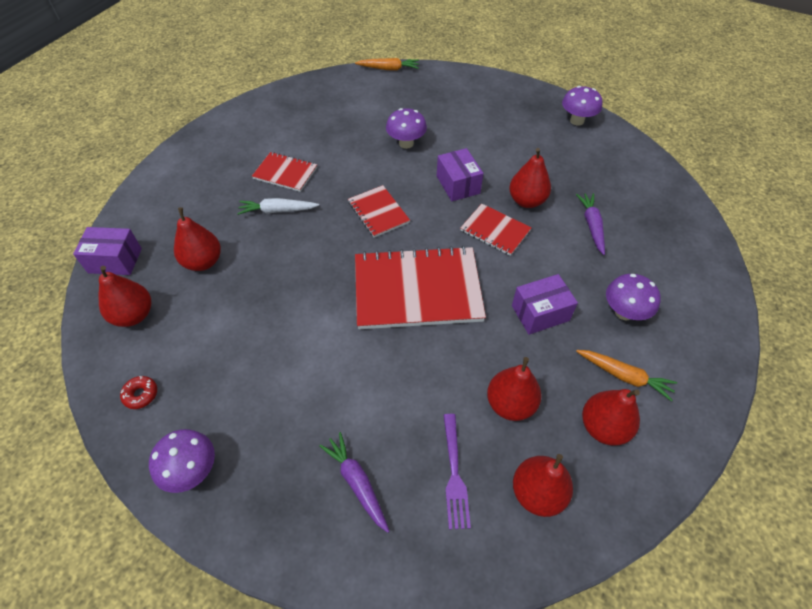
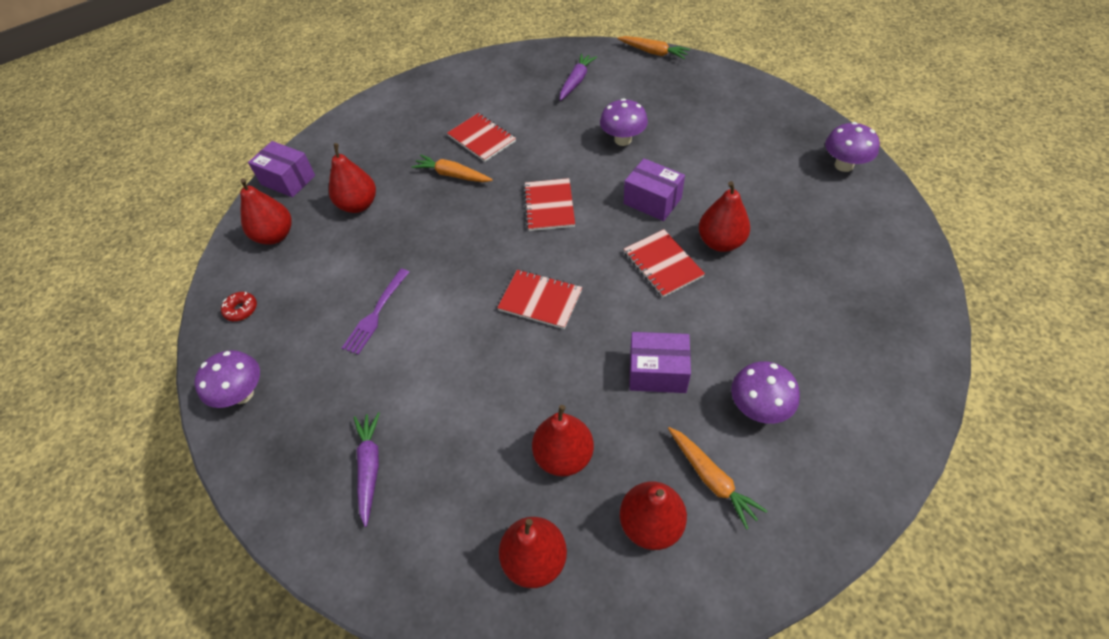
camera: 30 degrees right, 0 degrees up
white carrot [237,198,319,215] -> orange carrot [412,155,493,182]
red notebook [355,246,486,329] -> red notebook [497,270,582,329], size x0.51
purple box [437,148,483,201] -> purple box turned 60 degrees counterclockwise [624,158,685,221]
purple fork [444,414,471,529] -> purple fork moved to [342,269,409,355]
purple carrot [576,193,605,255] -> purple carrot moved to [560,53,597,101]

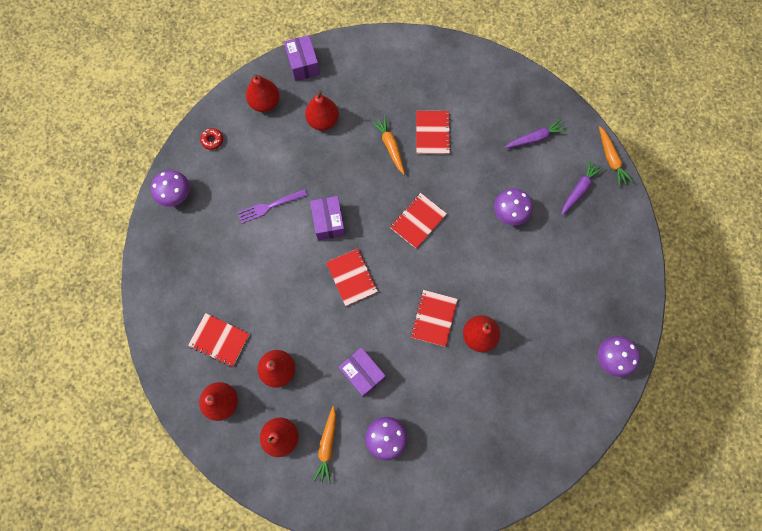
camera: 40 degrees right, 20 degrees up
purple carrot [354,412,380,527] -> purple carrot moved to [561,160,603,215]
purple box [624,158,685,221] -> purple box moved to [310,196,345,241]
none -> red notebook [188,313,250,367]

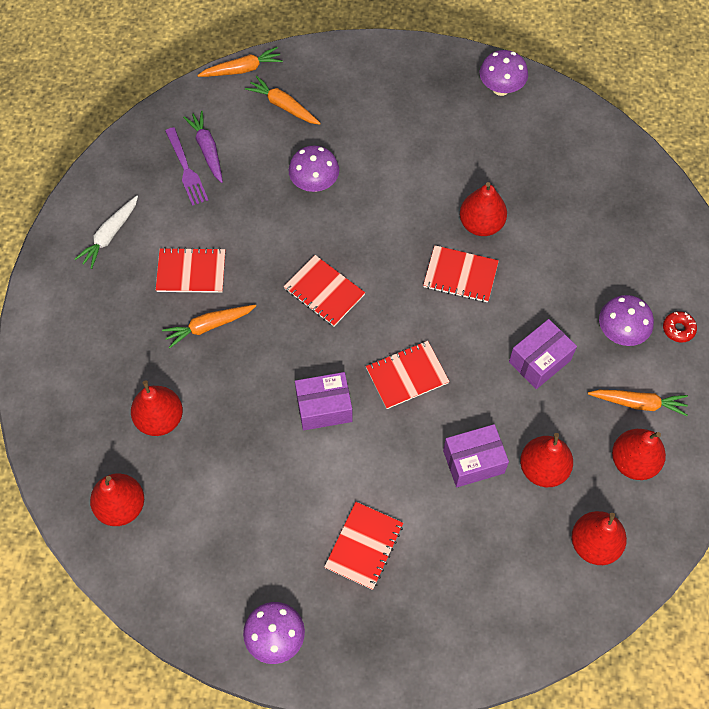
camera: 90 degrees left, 10 degrees down
red notebook [188,313,250,367] -> red notebook moved to [324,502,403,590]
red donut [200,128,223,150] -> red donut moved to [663,311,697,343]
purple fork [238,189,307,224] -> purple fork moved to [165,127,208,206]
purple box [284,35,320,81] -> purple box moved to [443,424,509,487]
purple carrot [561,160,603,215] -> orange carrot [245,76,321,125]
none -> white carrot [75,195,138,269]

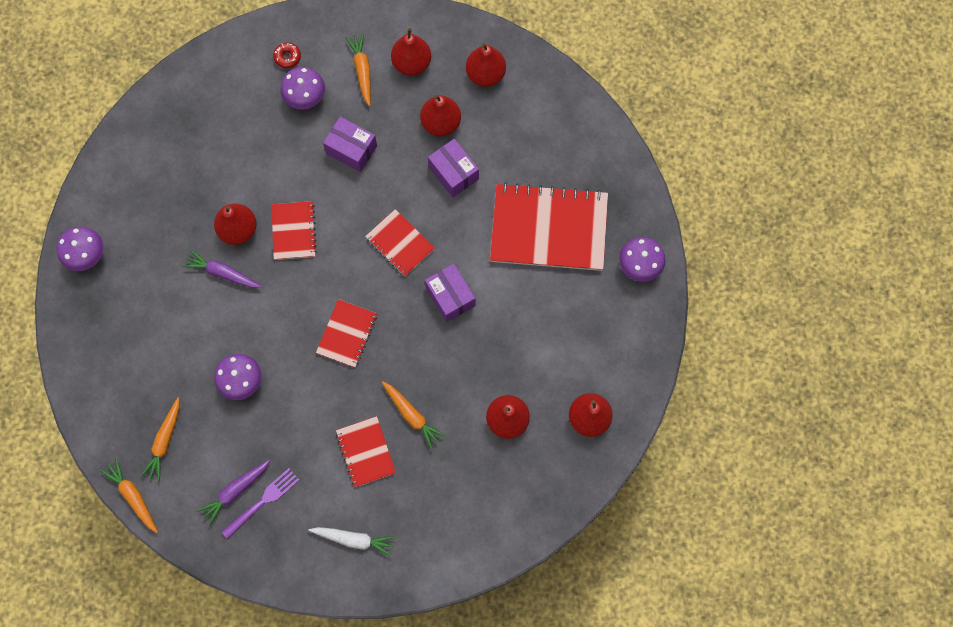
camera: 110 degrees left, 10 degrees up
red notebook [324,502,403,590] -> red notebook [490,183,608,271], size x1.94
none -> purple carrot [183,250,262,288]

